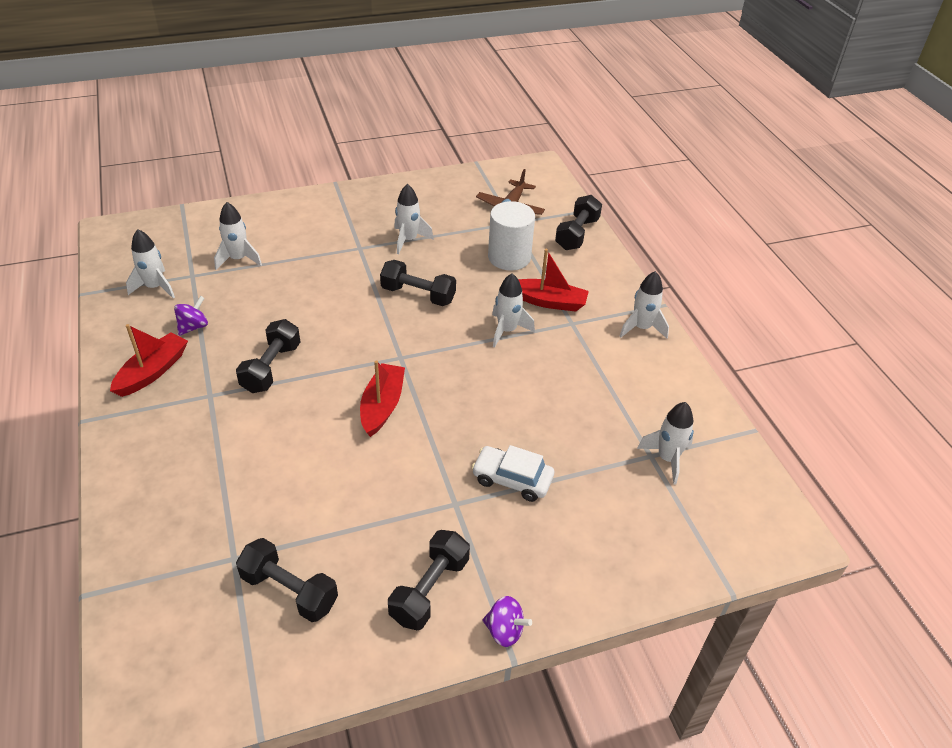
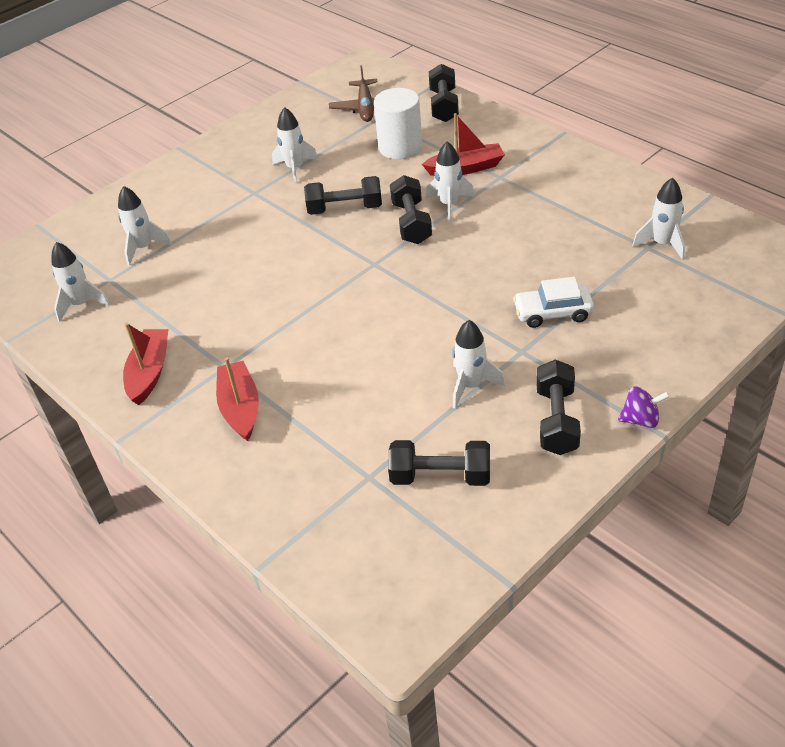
camera: 20 degrees left, 0 degrees up
purple spinning top [174,296,208,336] -> none
black dumbbell [236,319,300,393] -> black dumbbell moved to [390,175,432,244]
red boat [360,360,405,437] -> red boat moved to [216,357,259,441]
white rocket [619,271,669,338] -> white rocket moved to [452,320,505,408]

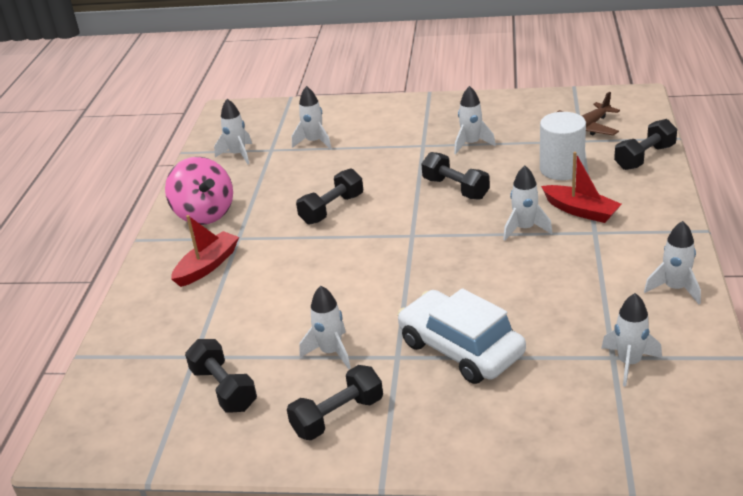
camera: 50 degrees right, 10 degrees down
red boat [123,323,168,405] -> pink spinning top [165,157,233,225]
black dumbbell [390,175,432,244] -> black dumbbell moved to [296,168,363,225]
white car [513,277,594,328] -> white car [398,288,526,384], size x1.66
purple spinning top [618,386,670,428] -> none
none -> white rocket [644,221,701,304]

